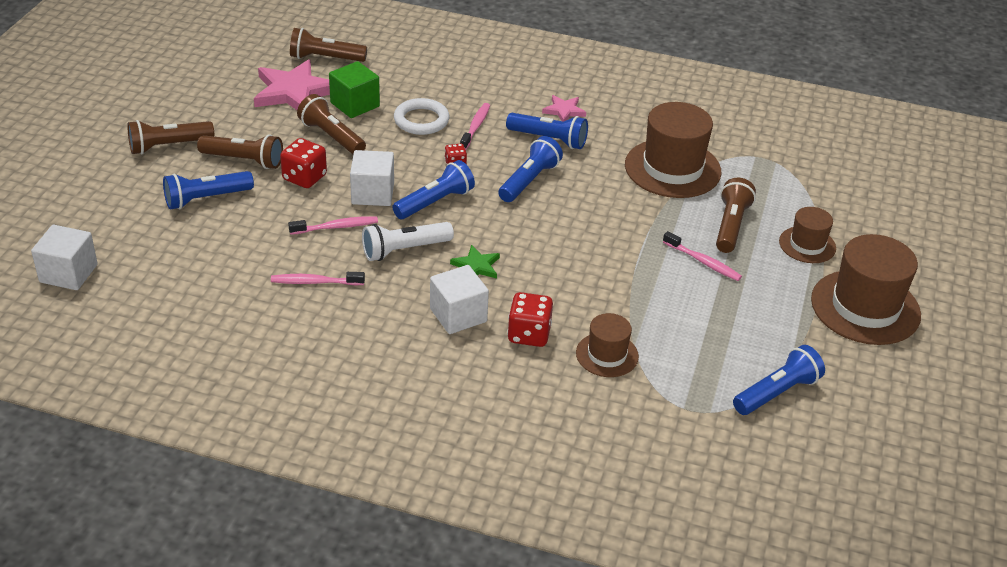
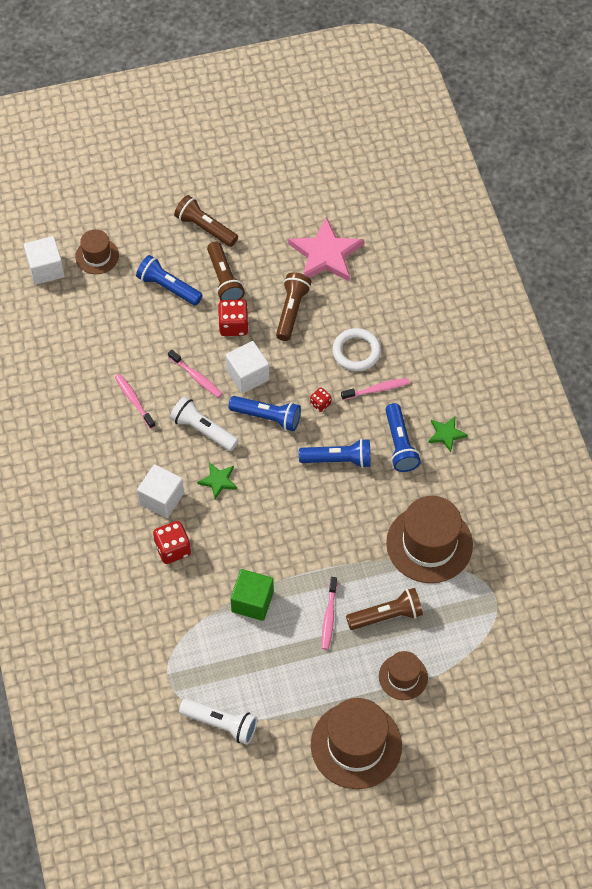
camera: 60 degrees right, 20 degrees up
brown flashlight [290,28,367,62] -> none
green cube [329,61,380,118] -> green cube moved to [230,569,274,621]
pink star [542,95,586,122] -> green star [428,416,468,452]
brown hat [576,313,639,377] -> brown hat moved to [75,229,119,274]
blue flashlight [733,345,825,415] -> white flashlight [179,699,257,745]

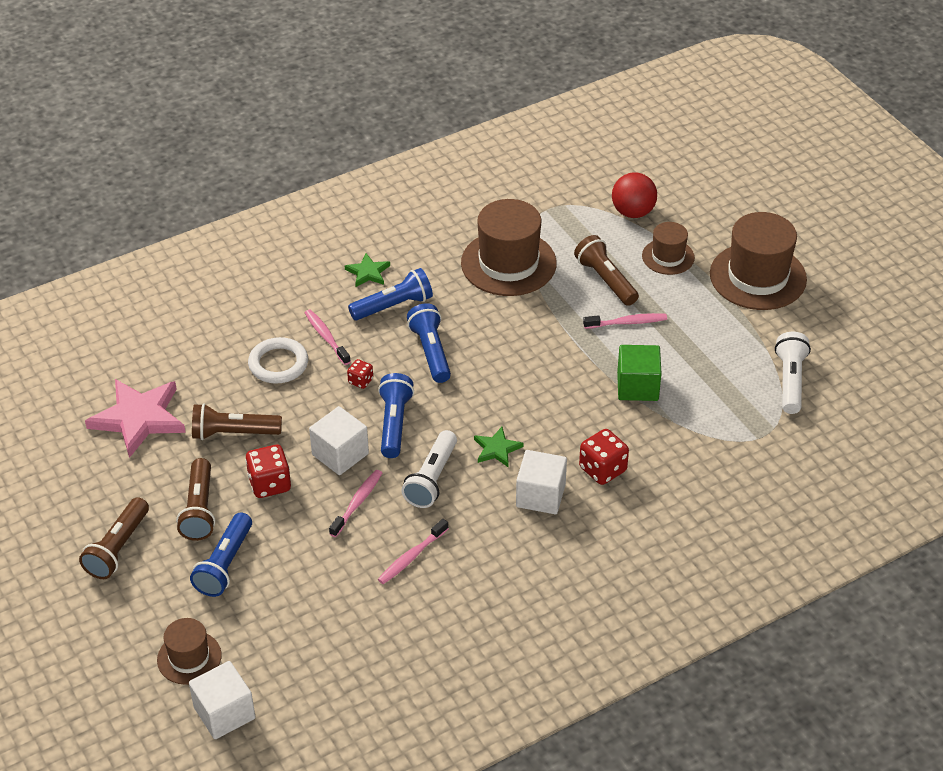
camera: 105 degrees left, 15 degrees down
brown flashlight [207,242,245,301] -> brown flashlight turned 120 degrees clockwise [176,458,215,541]
none -> red ball [612,173,657,218]

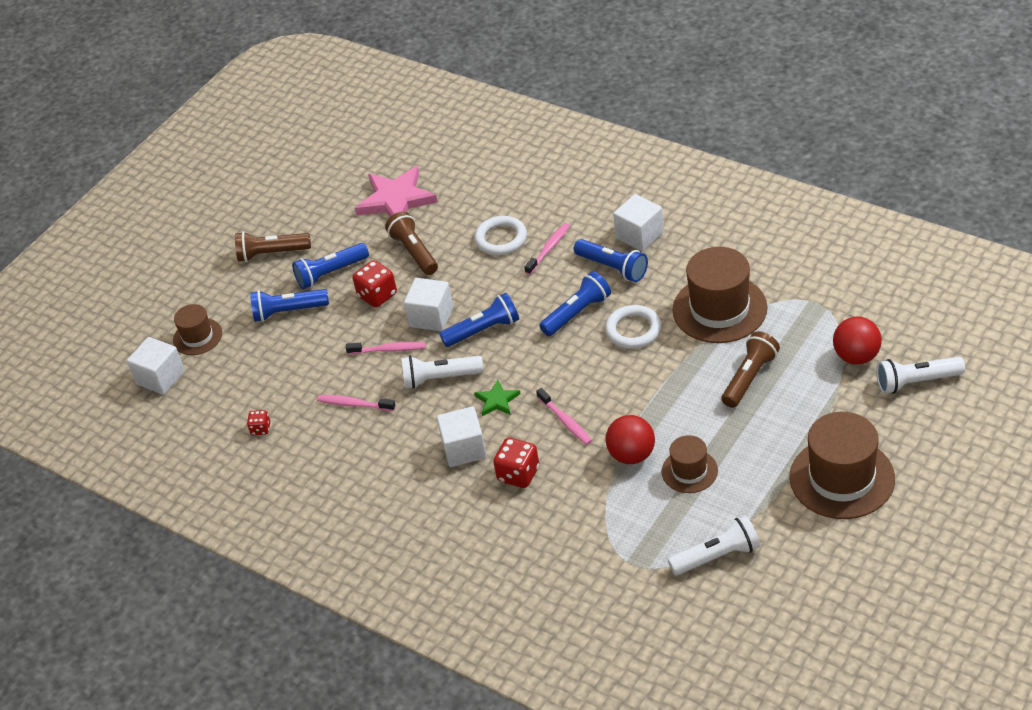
camera: 70 degrees right, 0 degrees up
brown flashlight [176,458,215,541] -> blue flashlight [292,243,369,289]
green star [345,253,390,287] -> white cube [613,194,664,251]
red dice [347,359,373,389] -> red dice moved to [247,410,270,435]
pink toothbrush [583,313,667,329] -> pink toothbrush moved to [536,388,592,445]
green cube [617,345,662,401] -> red ball [606,415,655,464]
brown hat [642,222,695,275] -> brown hat moved to [661,435,718,493]
none -> white ring [605,305,661,349]
none -> white flashlight [876,357,965,394]

